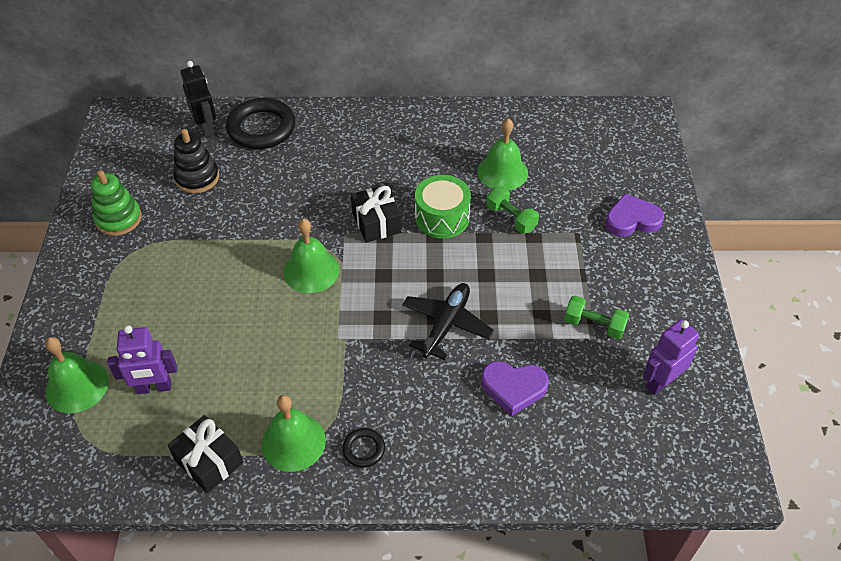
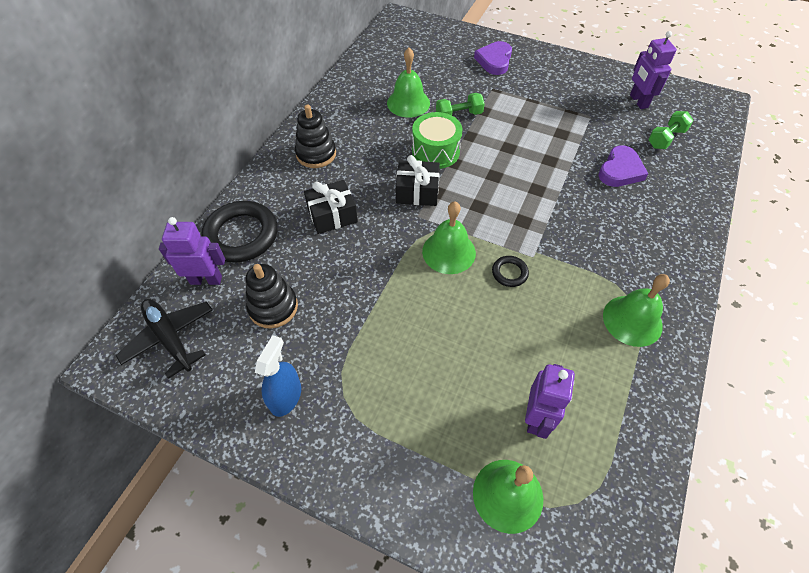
camera: 65 degrees left, 5 degrees up
green stacking toy [91,170,142,236] -> blue spray bottle [255,335,301,417]
black gift [168,415,243,493] -> black gift moved to [304,180,358,234]
black robot [181,61,216,138] -> purple robot [159,217,225,285]
black ring [342,428,385,468] -> black ring moved to [492,256,529,287]
black plane [402,283,494,360] -> black plane moved to [116,299,212,379]
green dumbbell [564,296,629,339] -> green dumbbell moved to [648,111,694,149]
none -> black stacking toy [295,104,336,168]

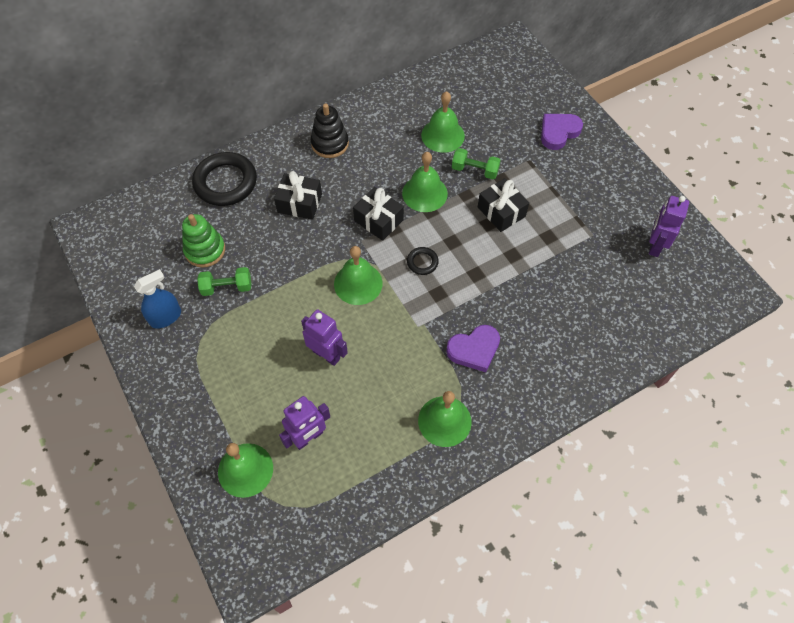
camera: 35 degrees right, 5 degrees up
black plane [116,299,212,379] -> none
purple robot [159,217,225,285] -> purple robot moved to [301,309,348,366]
black stacking toy [246,264,298,328] -> green stacking toy [182,214,225,268]
green drum [412,112,463,169] -> green bell [402,152,448,212]
black ring [492,256,529,287] -> black ring moved to [407,247,439,275]
purple heart [598,146,648,187] -> purple heart moved to [446,325,500,372]
green dumbbell [648,111,694,149] -> green dumbbell moved to [197,267,251,296]
none -> black gift [478,178,529,232]

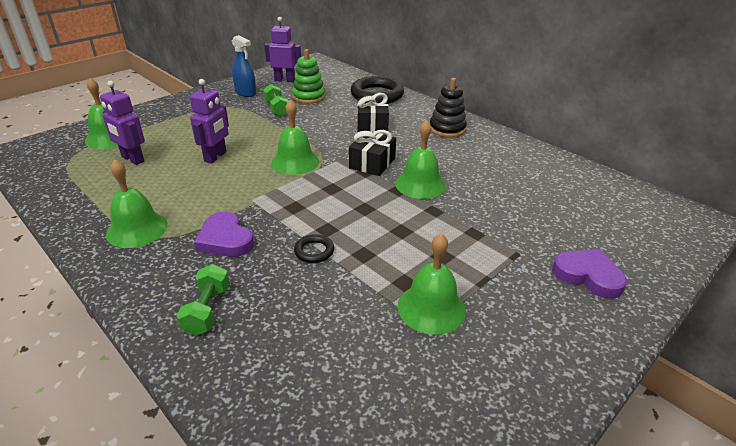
camera: 75 degrees right, 25 degrees down
black ring [407,247,439,275] -> black ring moved to [294,234,334,263]
green bell [421,91,465,153] -> green bell moved to [397,233,466,335]
green dumbbell [452,148,501,179] -> green dumbbell moved to [177,264,230,336]
black gift [478,178,529,232] -> none
purple robot [649,196,689,257] -> purple robot moved to [264,17,301,82]

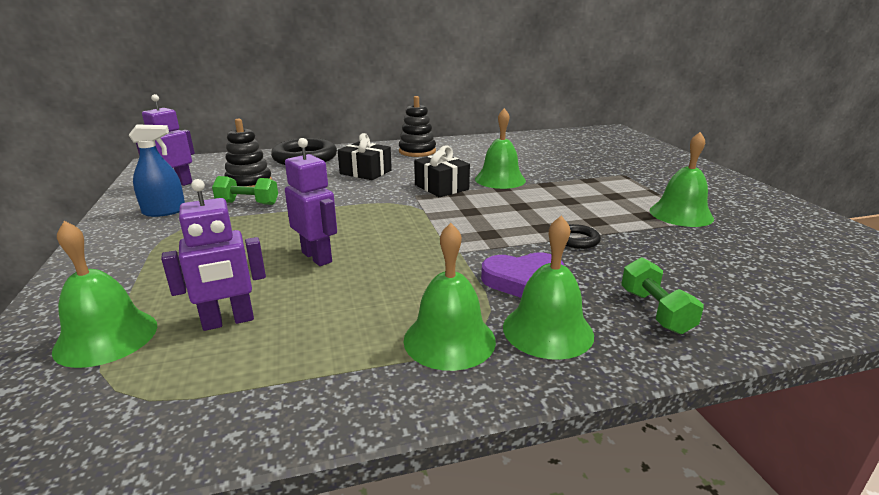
camera: 60 degrees left, 10 degrees down
green dumbbell [177,264,230,336] -> green dumbbell turned 45 degrees clockwise [621,257,704,334]
green bell [271,99,319,175] -> green bell moved to [503,215,594,360]
green stacking toy [292,49,325,104] -> black stacking toy [224,119,272,187]
purple heart [552,249,627,299] -> none

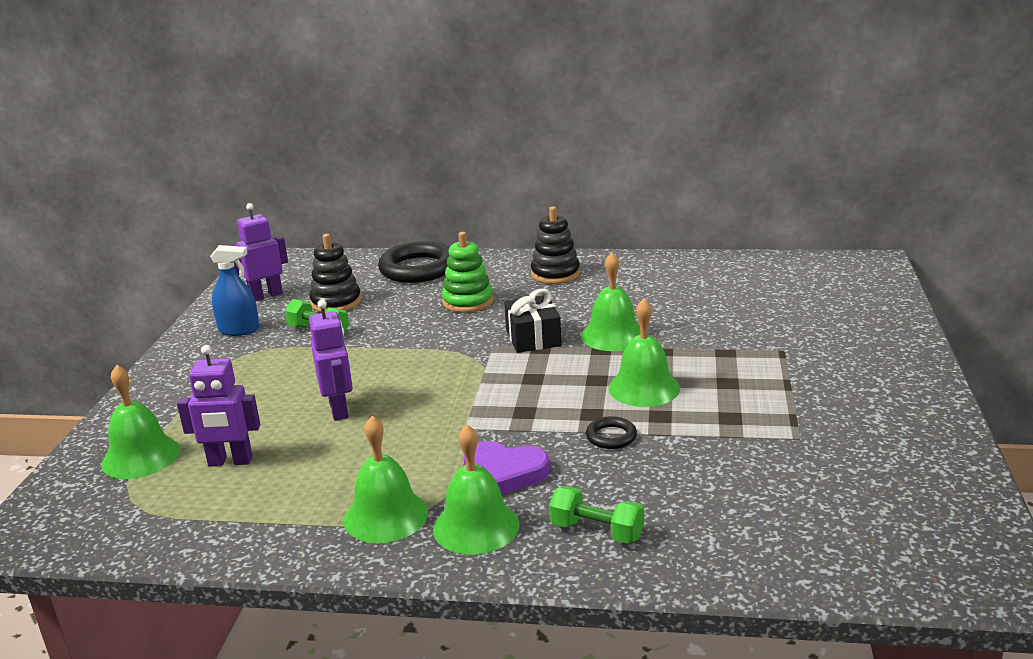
camera: 25 degrees right, 0 degrees up
black gift [338,133,392,180] -> green stacking toy [442,232,493,313]
green dumbbell [621,257,704,334] -> green dumbbell turned 75 degrees counterclockwise [549,486,644,544]
green bell [649,132,714,227] -> green bell moved to [608,299,680,407]

